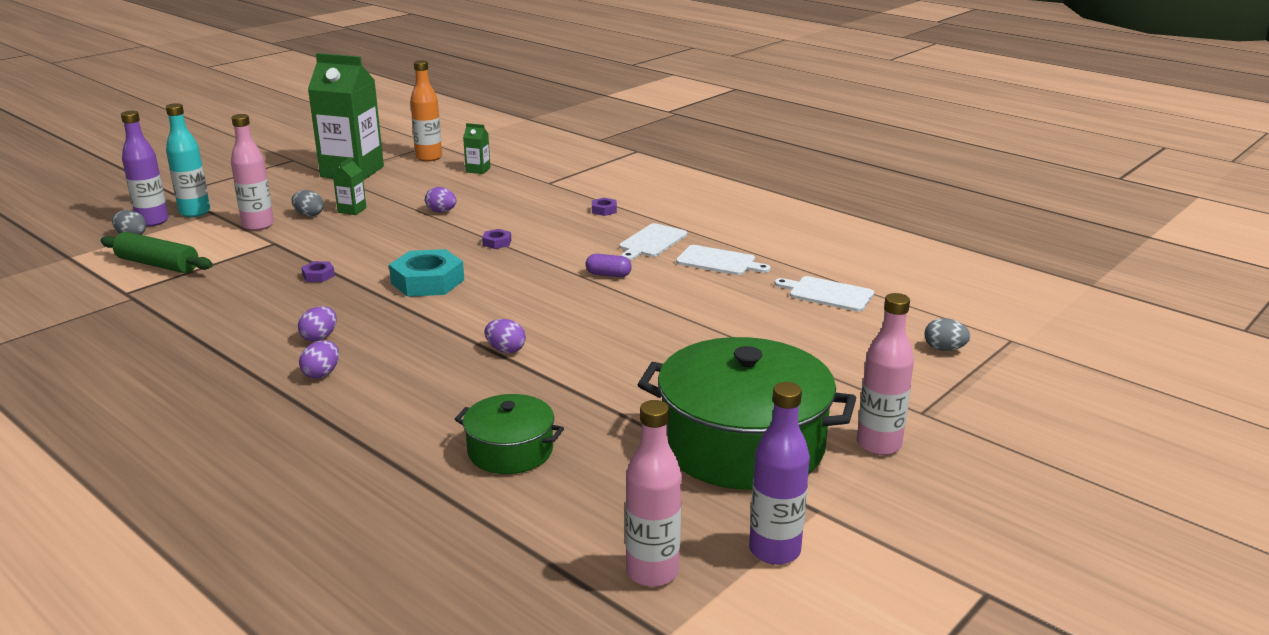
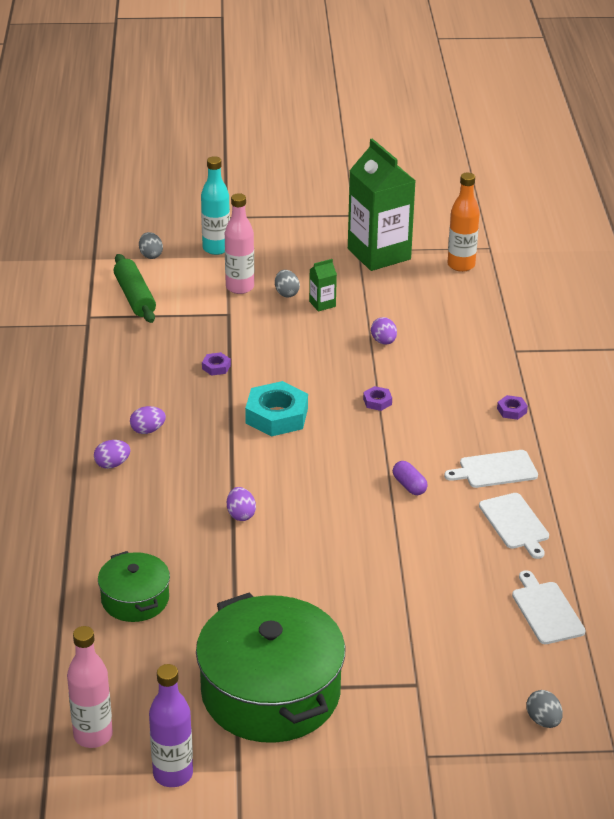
camera: 45 degrees right, 10 degrees up
purple bottle [121,111,169,226] -> none
green carton [463,123,490,174] -> none
pink bottle [857,293,914,455] -> none

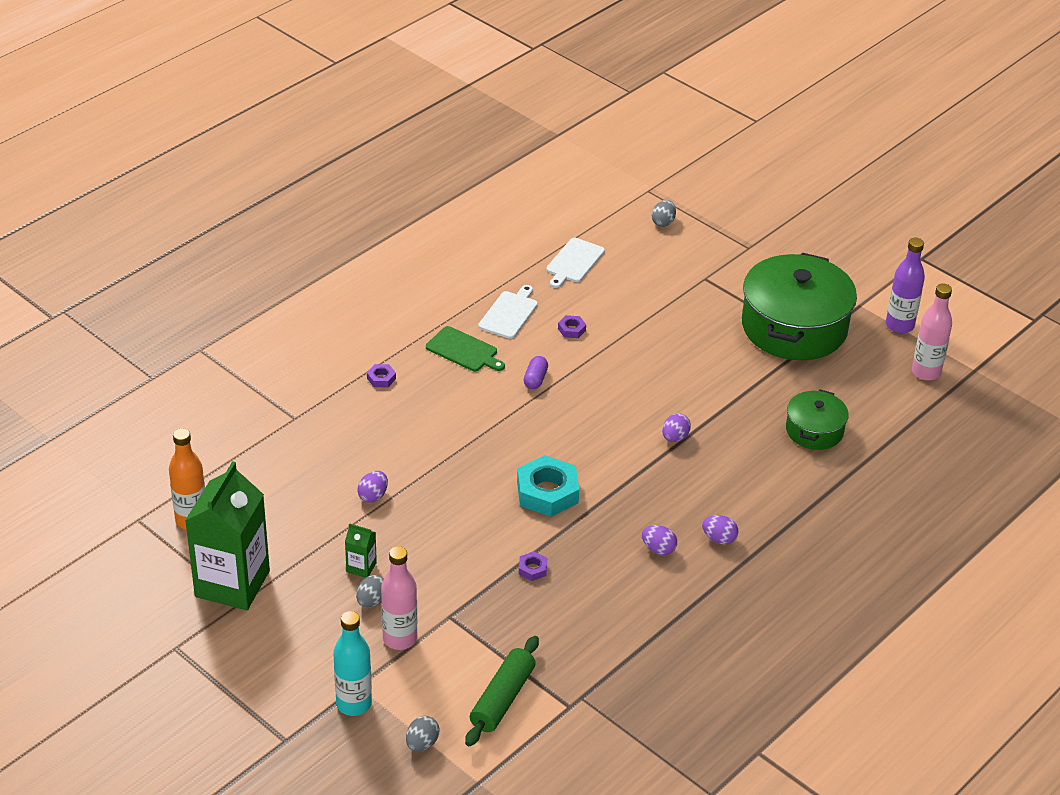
camera: 135 degrees left, 5 degrees up
purple nut [363,386,392,411] -> purple nut moved to [558,315,586,338]
white cutting board [444,450,538,488] -> green cutting board [426,326,505,371]

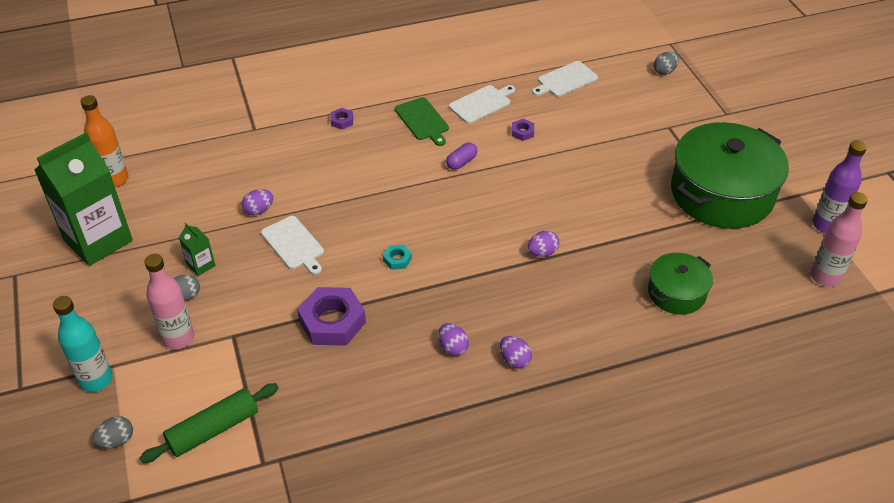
camera: 30 degrees right, 5 degrees up
turquoise nut [517,455,579,517] -> turquoise nut [383,245,412,270], size x0.46
purple nut [519,551,547,581] -> purple nut [297,287,366,346], size x2.19
none -> white cutting board [261,216,324,275]

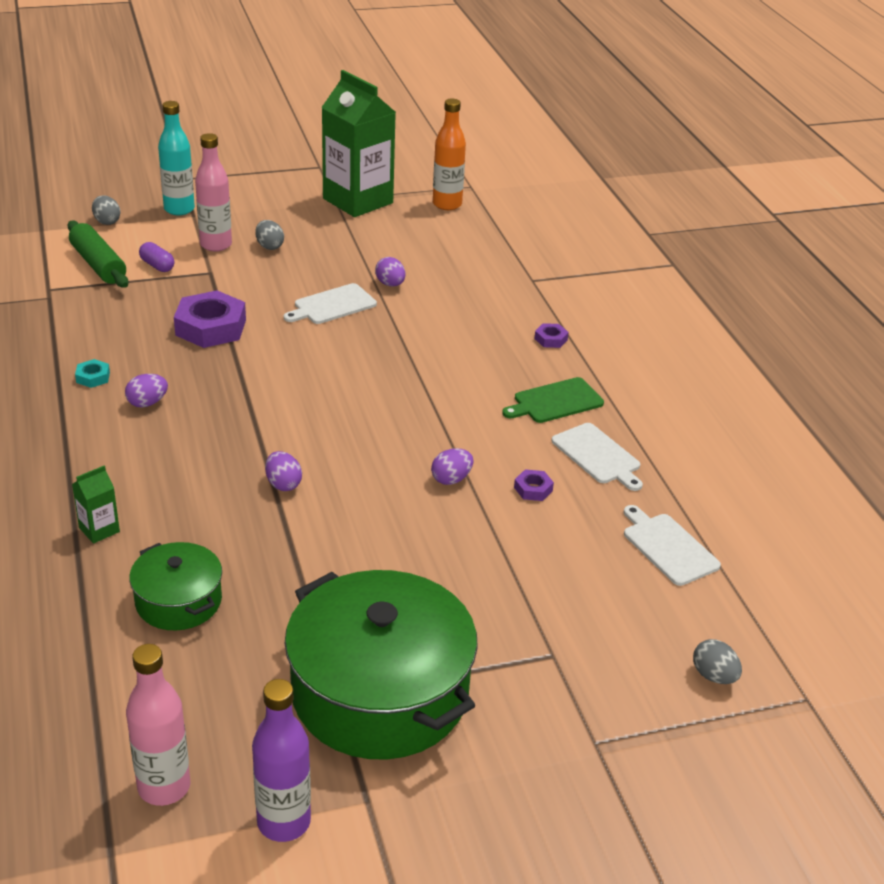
camera: 90 degrees right, 10 degrees down
green carton [179,223,215,276] -> green carton moved to [72,465,120,544]
turquoise nut [383,245,412,270] -> turquoise nut moved to [75,359,110,388]
purple capsule [446,143,477,170] -> purple capsule moved to [139,242,175,272]
purple egg [500,336,532,369] -> purple egg moved to [431,448,474,485]

